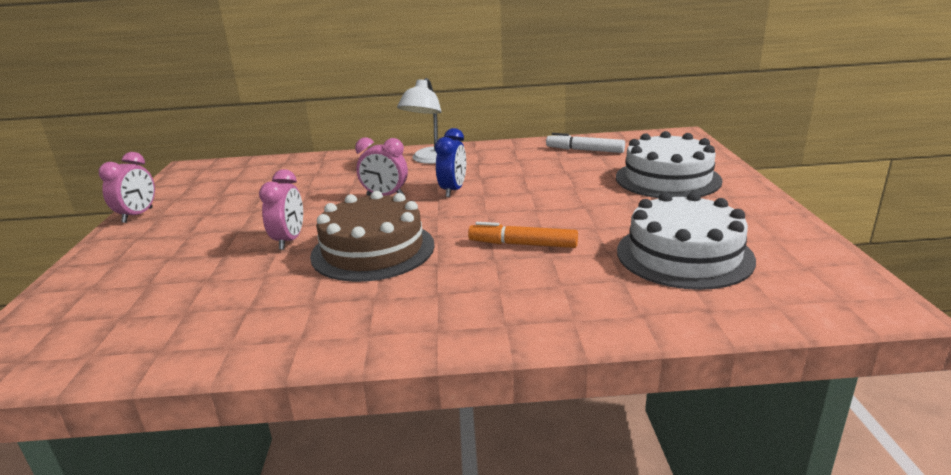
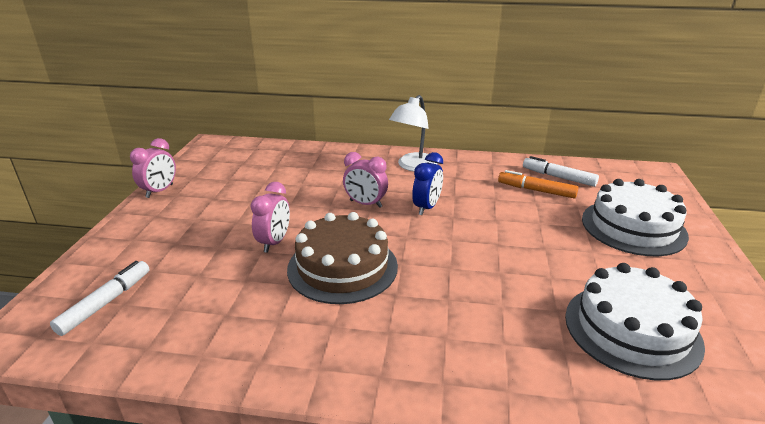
camera: 10 degrees right, 5 degrees up
orange marker [468,222,578,248] -> orange marker moved to [498,170,578,198]
none -> white marker [50,261,150,336]

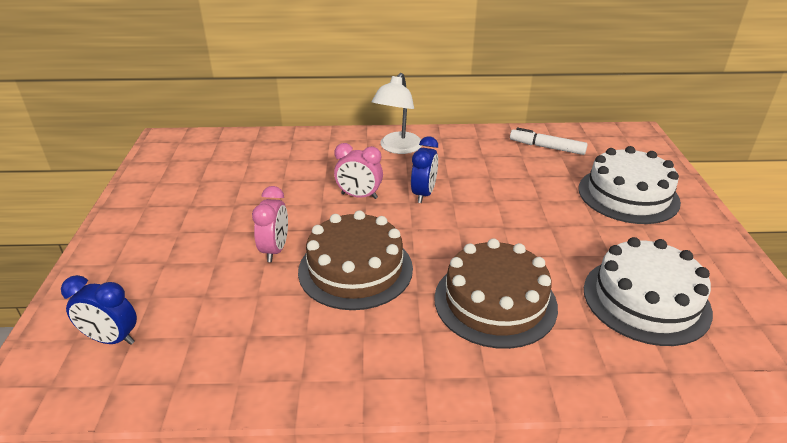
camera: 10 degrees left, 5 degrees up
white marker [50,261,150,336] -> blue clock [61,275,137,345]
pink clock [130,138,176,198] -> none
orange marker [498,170,578,198] -> none
none -> brown cake [434,238,558,349]

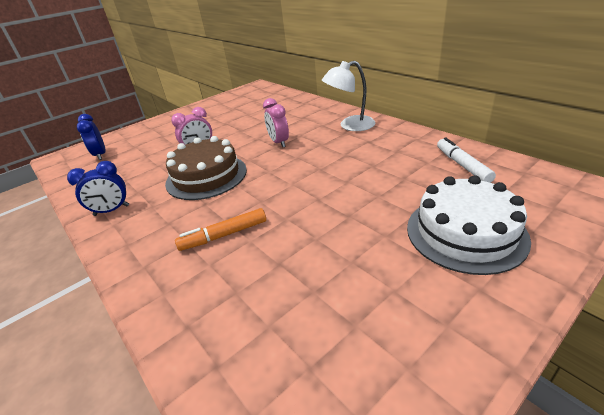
camera: 55 degrees right, 0 degrees up
blue clock [411,136,438,203] -> blue clock moved to [67,161,129,216]
brown cake [434,238,558,349] -> orange marker [175,208,266,251]
white cake [584,237,713,346] -> none

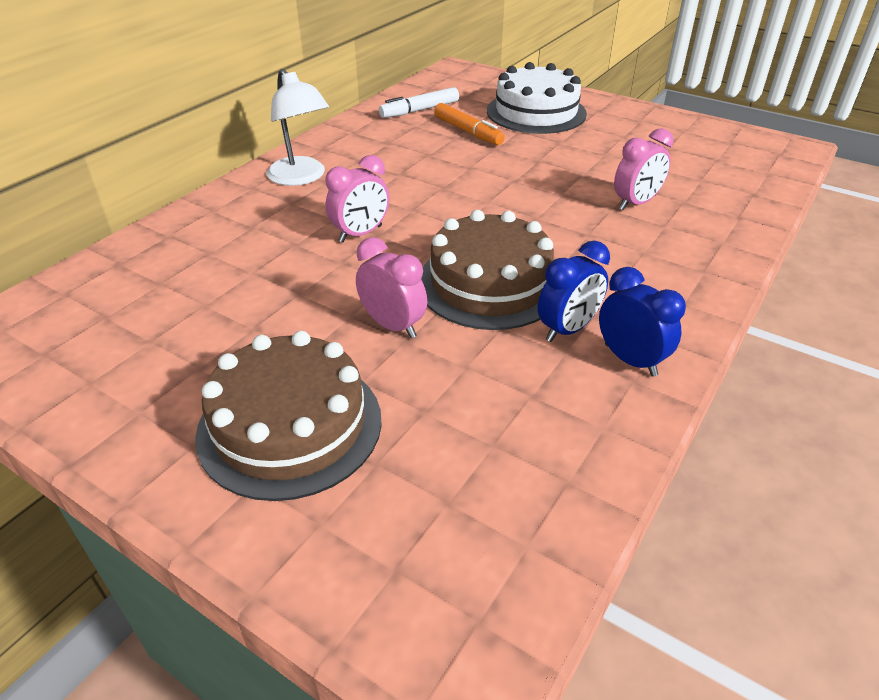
camera: 110 degrees left, 5 degrees up
blue clock [77,114,105,160] -> blue clock moved to [538,241,610,342]
orange marker [175,208,266,251] -> orange marker moved to [434,103,505,145]
none -> brown cake [195,331,382,501]
none -> pink clock [614,128,673,210]

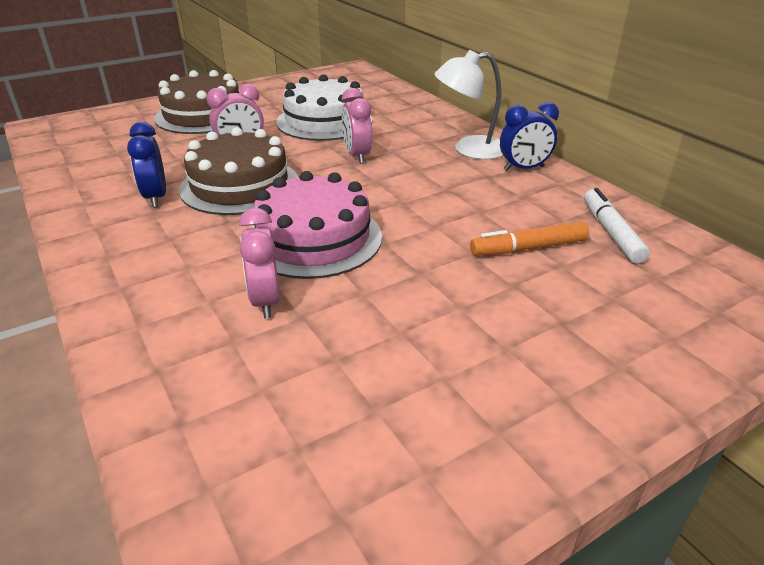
camera: 115 degrees right, 5 degrees down
white cake [487,62,587,134] -> white cake moved to [276,74,372,141]
blue clock [599,267,686,377] -> blue clock moved to [500,102,559,171]
none -> pink cake [252,171,382,279]

